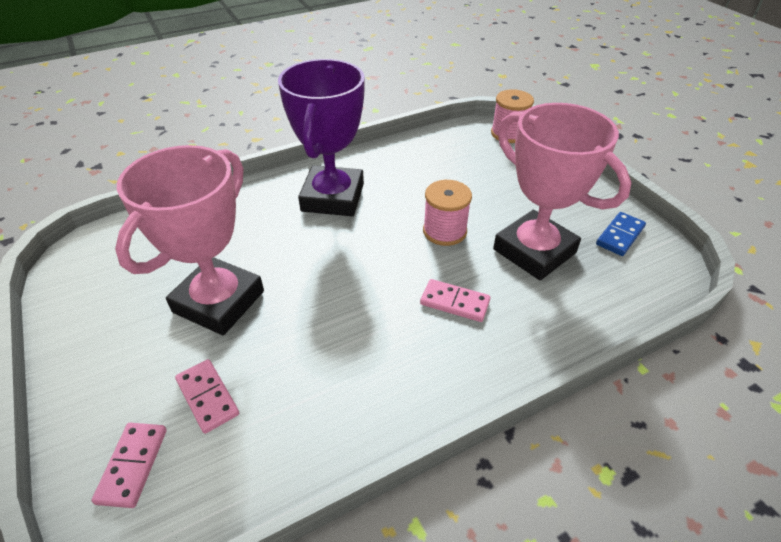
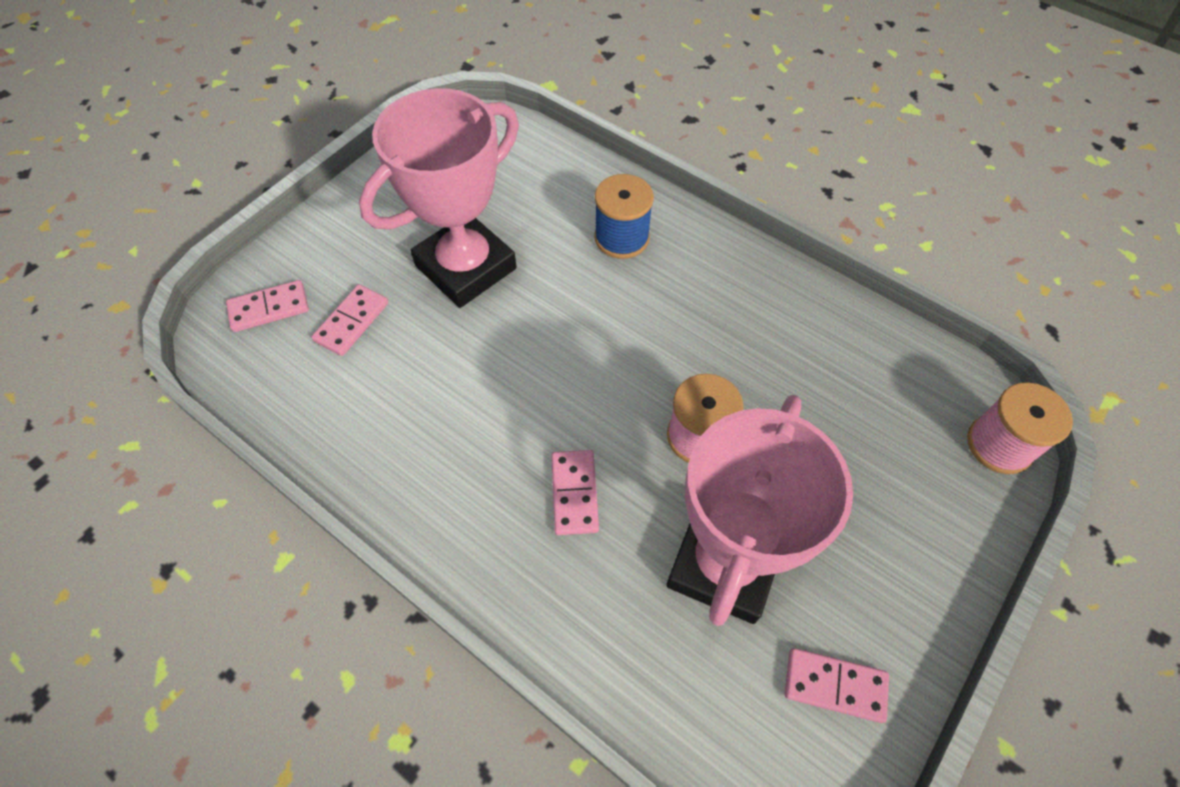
camera: 65 degrees right, 15 degrees up
pink trophy [115,145,264,335] -> pink trophy turned 45 degrees counterclockwise [359,88,519,308]
purple trophy [278,59,365,216] -> none
blue domino [596,212,646,256] -> pink domino [785,648,889,723]
none -> blue spool [594,174,654,259]

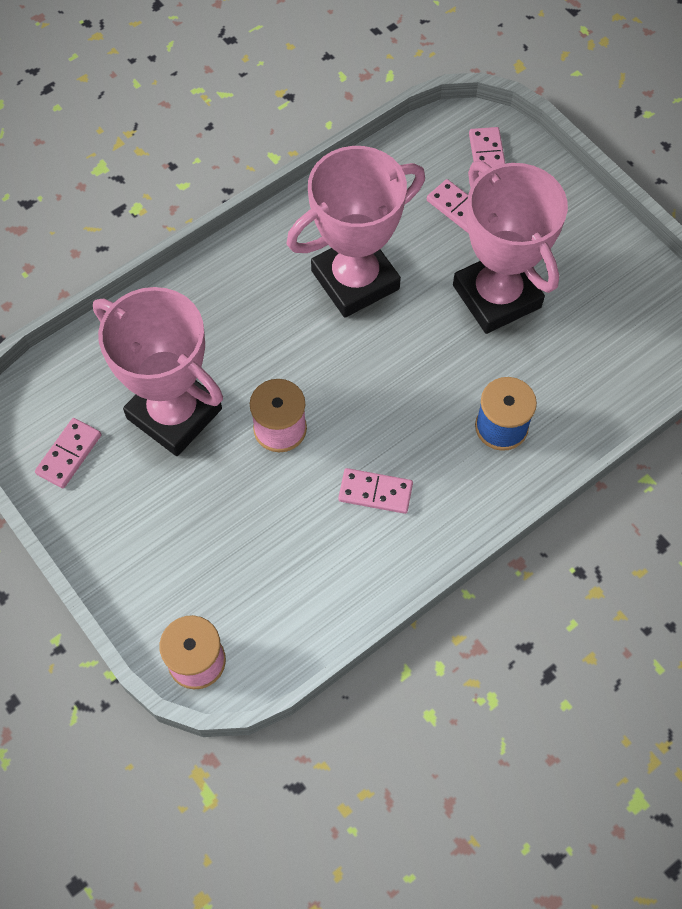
camera: 105 degrees right, 5 degrees up
pink domino [551,450,599,535] -> pink domino moved to [338,468,413,514]
none -> pink trophy [287,146,425,318]

